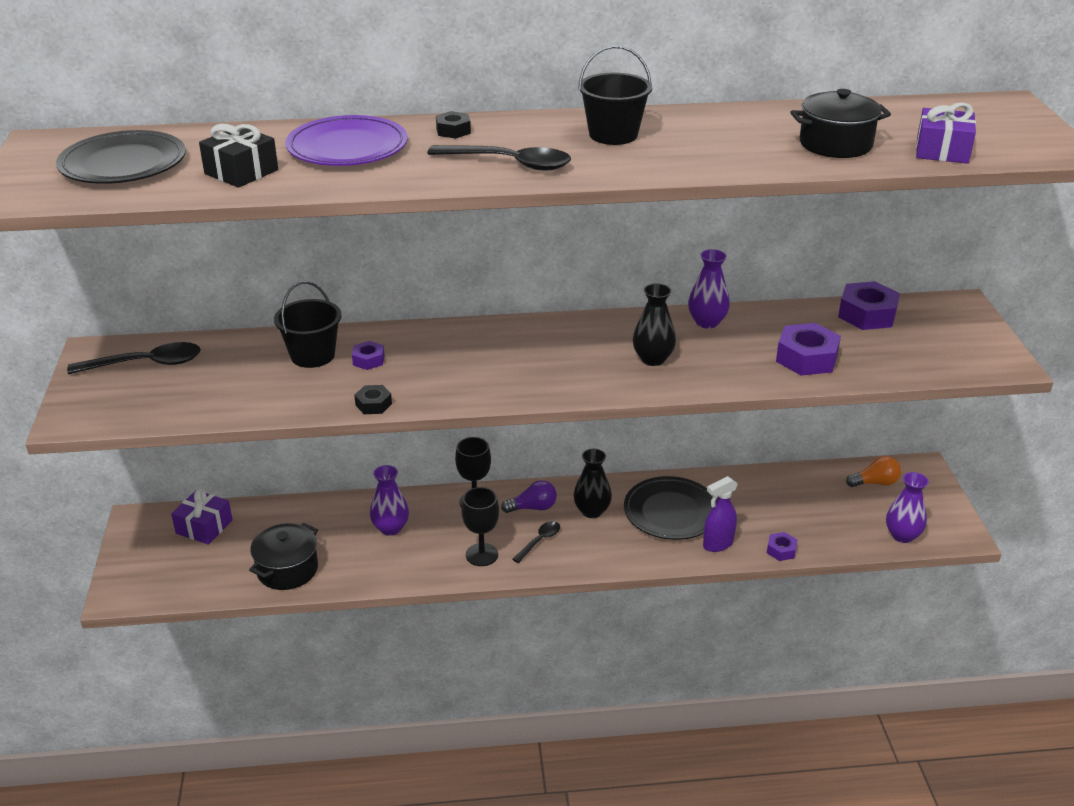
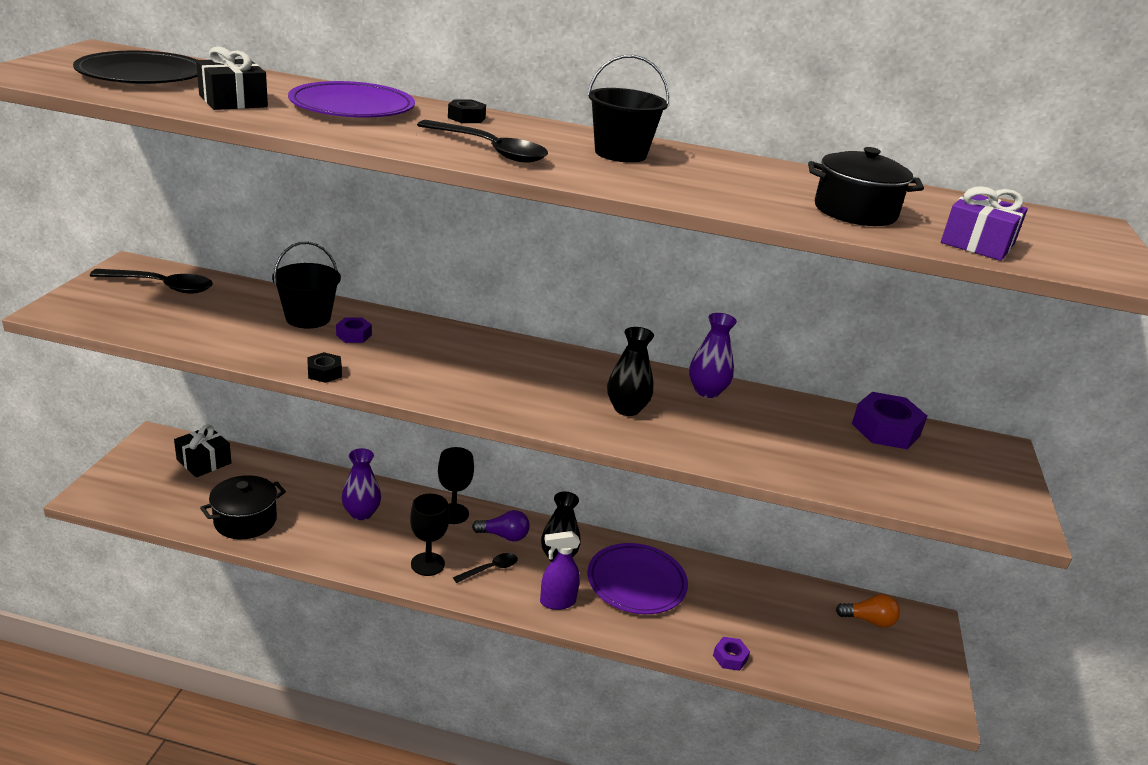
camera: 15 degrees right, 5 degrees down
purple gift [171,489,233,545] -> black gift [174,425,231,477]
black plate [624,476,717,540] -> purple plate [588,543,688,614]
purple spray bottle [703,476,738,552] -> purple spray bottle moved to [540,531,580,610]
purple nut [776,323,841,376] -> none
purple vase [886,472,929,543] -> none

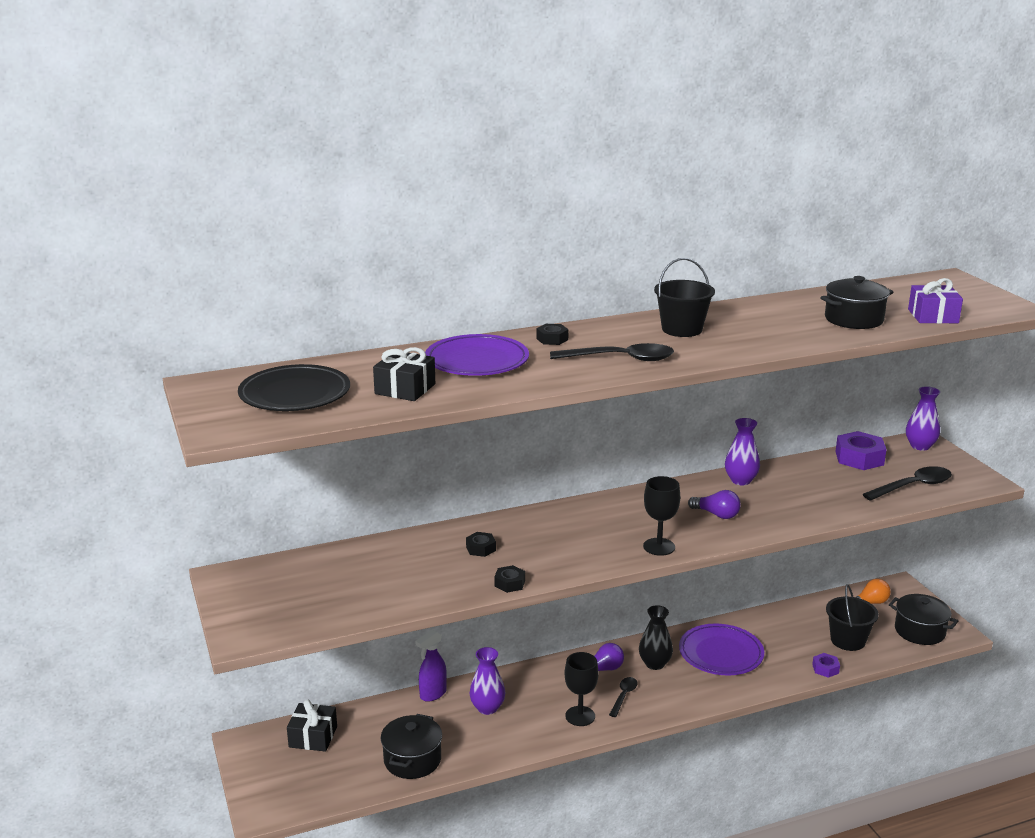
camera: 30 degrees left, 5 degrees down
black spoon [90,269,213,294] -> black spoon moved to [863,466,952,501]
black bucket [272,242,341,328] -> black bucket moved to [826,584,879,651]
purple nut [336,318,372,343] -> black nut [466,532,496,557]
black goblet [438,447,474,524] -> black goblet moved to [643,476,680,556]
purple spray bottle [540,531,580,610] -> purple spray bottle moved to [415,630,447,702]
black vase [607,327,654,416] -> purple light bulb [688,490,741,519]
none -> black pot [889,594,958,645]
none -> purple vase [906,386,940,451]

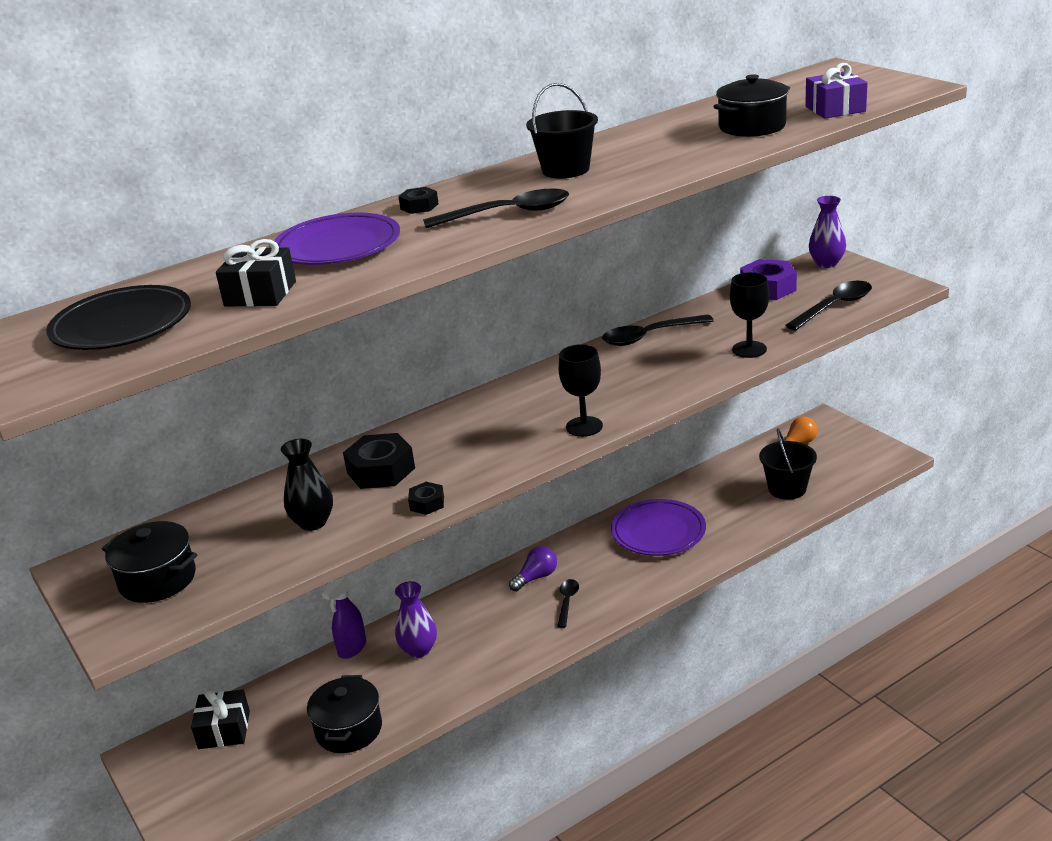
camera: 10 degrees left, 5 degrees up
black nut [466,532,496,557] -> black nut [343,433,415,489], size x1.88
black goblet [564,652,599,726] -> black goblet moved to [730,272,769,358]
black vase [639,605,673,670] -> black vase moved to [281,439,333,531]
purple light bulb [688,490,741,519] -> none
purple vase [725,418,760,485] -> black spoon [602,314,714,346]
purple nut [812,653,840,678] -> none
black pot [889,594,958,645] -> black pot moved to [102,521,197,603]

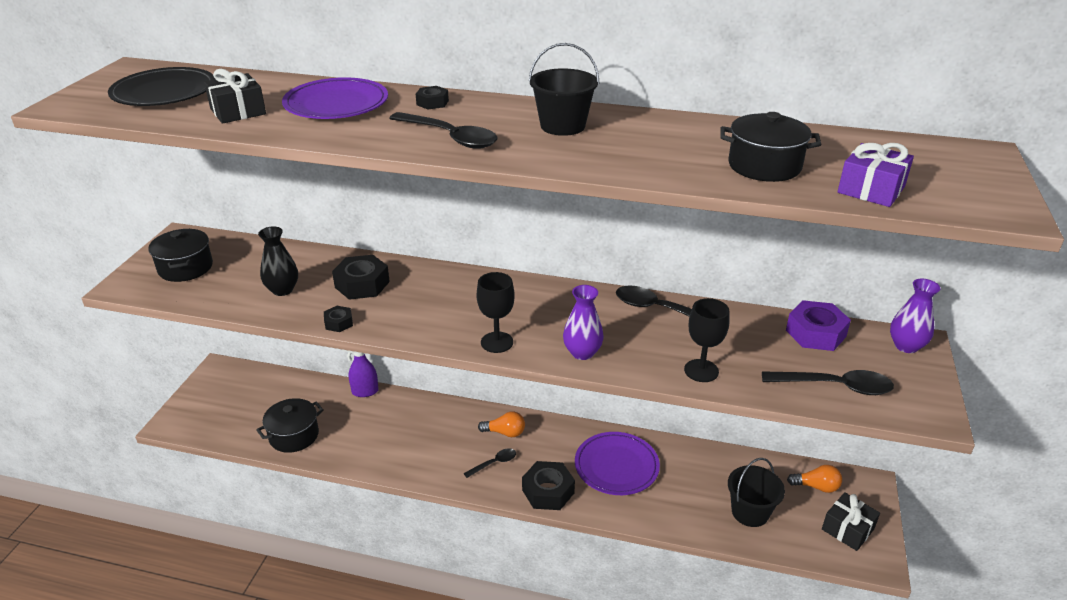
camera: 45 degrees right, 5 degrees up
black gift [191,689,250,749] -> black gift moved to [822,492,880,551]
purple vase [395,581,437,658] -> purple vase moved to [563,285,604,360]
purple light bulb [509,546,557,591] -> orange light bulb [478,412,525,437]
none -> black nut [522,461,575,510]

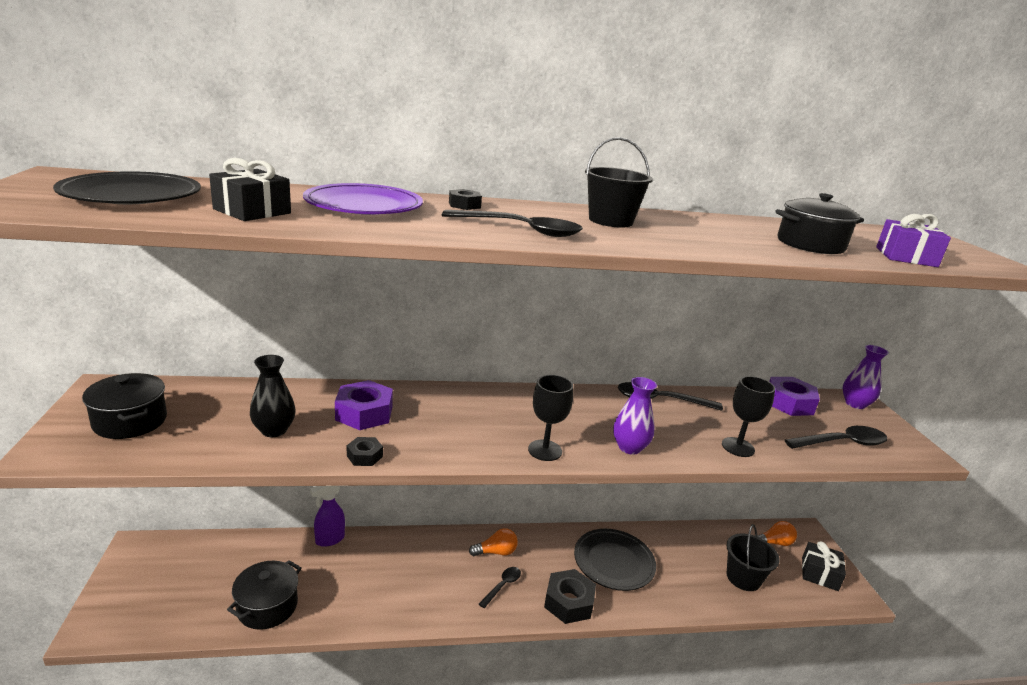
camera: 25 degrees left, 10 degrees down
black nut [332,255,390,300] -> purple nut [335,380,393,430]
purple plate [575,432,660,495] -> black plate [574,529,656,591]

